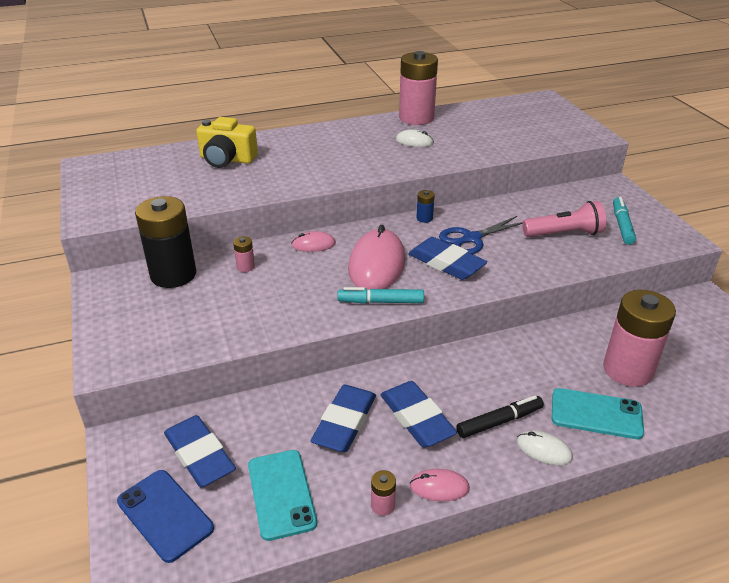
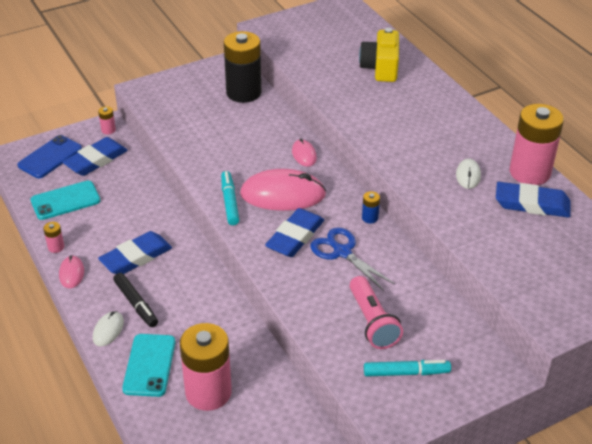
camera: 80 degrees right, 5 degrees up
pink battery [233,236,255,272] -> pink battery moved to [98,106,116,134]
blue eraser [311,385,376,452] -> blue eraser moved to [496,182,571,218]

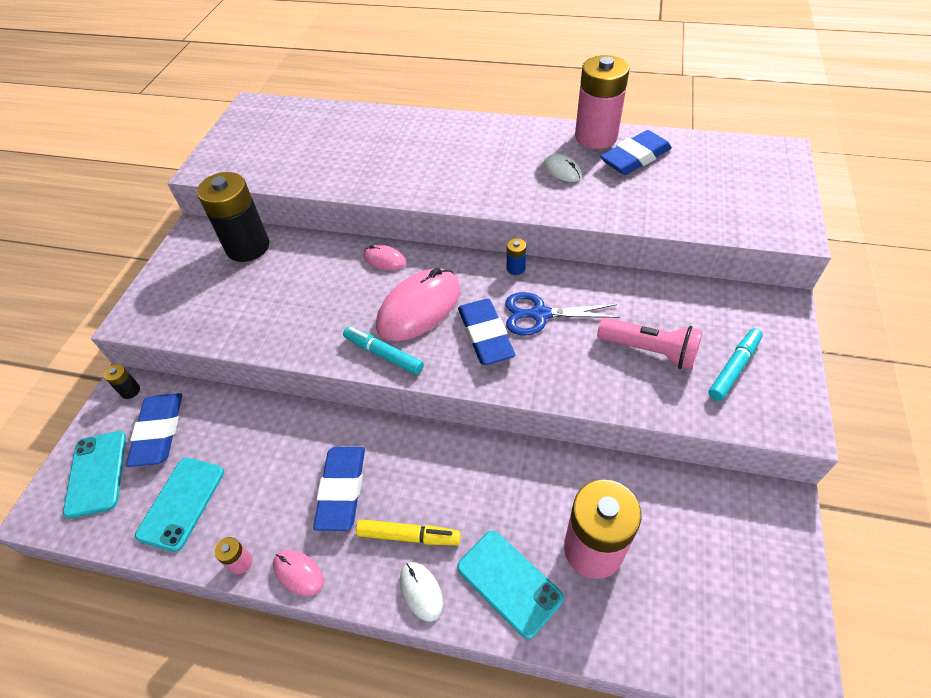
camera: 45 degrees left, 10 degrees up
blue phone [17,135,82,178] -> turquoise phone [63,431,126,519]
pink battery [98,106,116,134] -> black battery [104,364,140,399]
black marker [113,273,158,327] -> yellow marker [356,519,461,545]
yellow camera [359,28,399,82] -> none

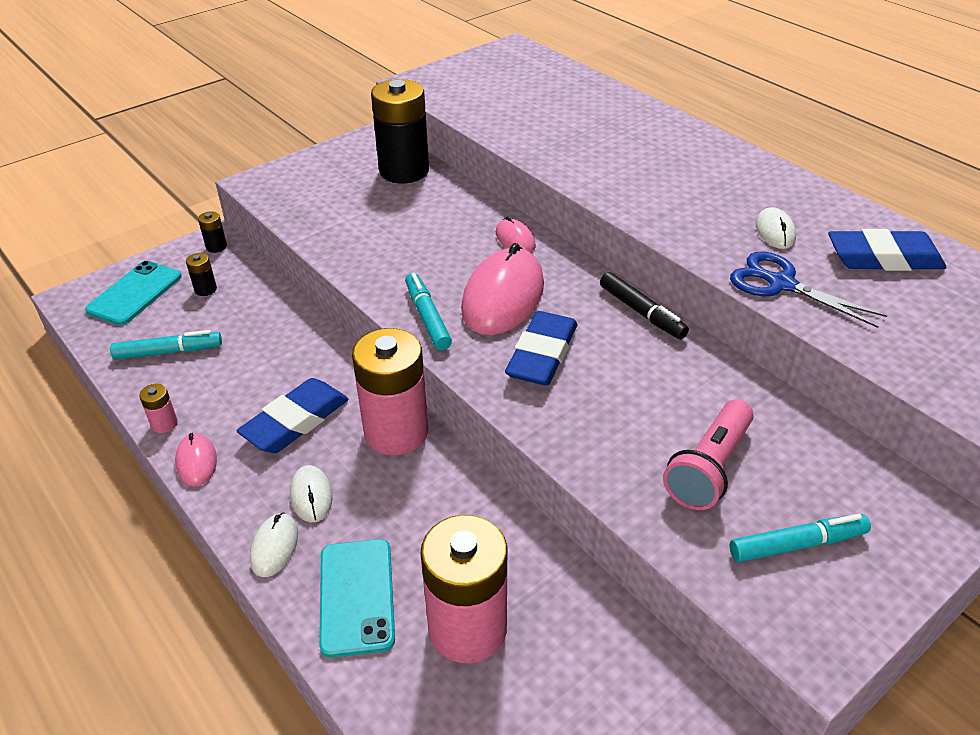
camera: 35 degrees right, 10 degrees down
blue eraser [126,393,182,467] -> black battery [186,253,217,296]
turquoise phone [135,458,224,552] -> turquoise marker [110,330,222,360]
yellow marker [356,519,461,545] -> white mouse [290,465,333,522]
pink mouse [376,268,460,341] -> pink mouse turned 60 degrees counterclockwise [461,243,544,335]
blue scissors [505,292,620,336] -> blue scissors moved to [730,252,887,328]
blue battery [507,238,526,275] -> black marker [600,272,689,339]
pink battery [575,55,629,149] -> pink battery moved to [352,328,428,455]
pink flashlight [597,318,703,370] -> pink flashlight turned 60 degrees clockwise [663,399,754,510]

